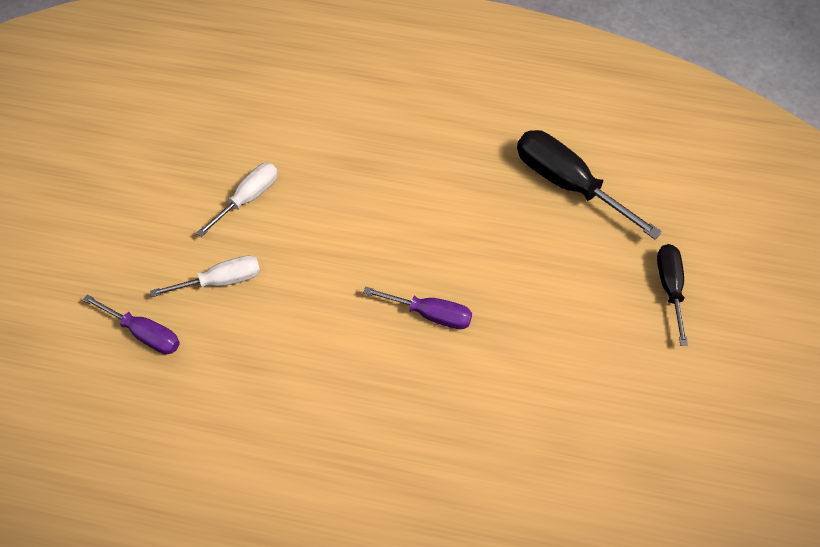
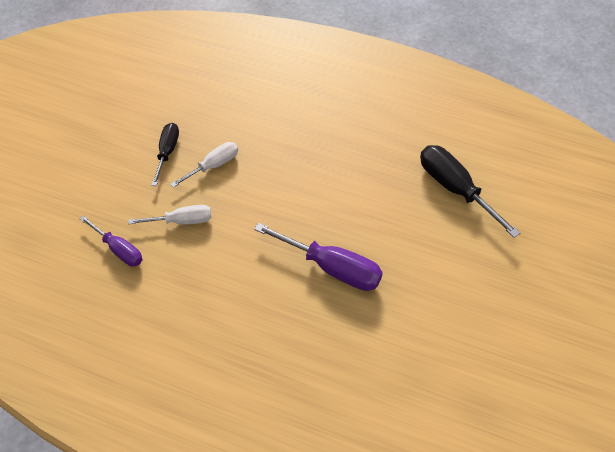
camera: 10 degrees right, 5 degrees down
purple screwdriver [363,287,472,329] -> purple screwdriver [254,223,383,291], size x1.62
black screwdriver [657,244,688,346] -> black screwdriver moved to [151,123,179,186]

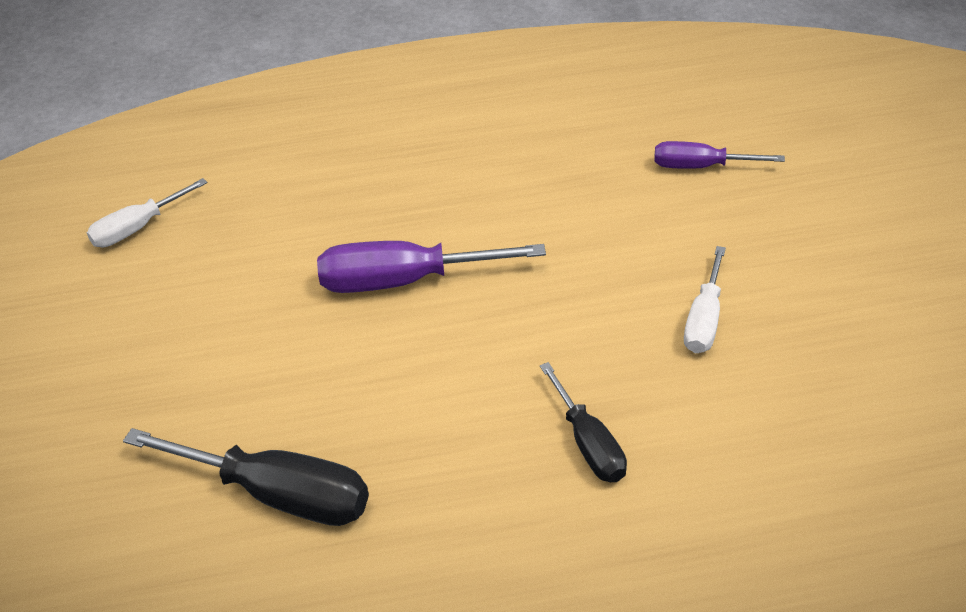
camera: 150 degrees right, 10 degrees down
white screwdriver [129,205,211,224] -> white screwdriver moved to [87,178,208,247]
black screwdriver [151,123,179,186] -> black screwdriver moved to [540,362,627,482]

